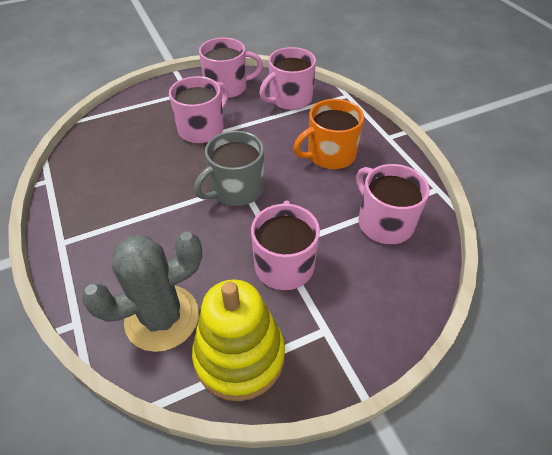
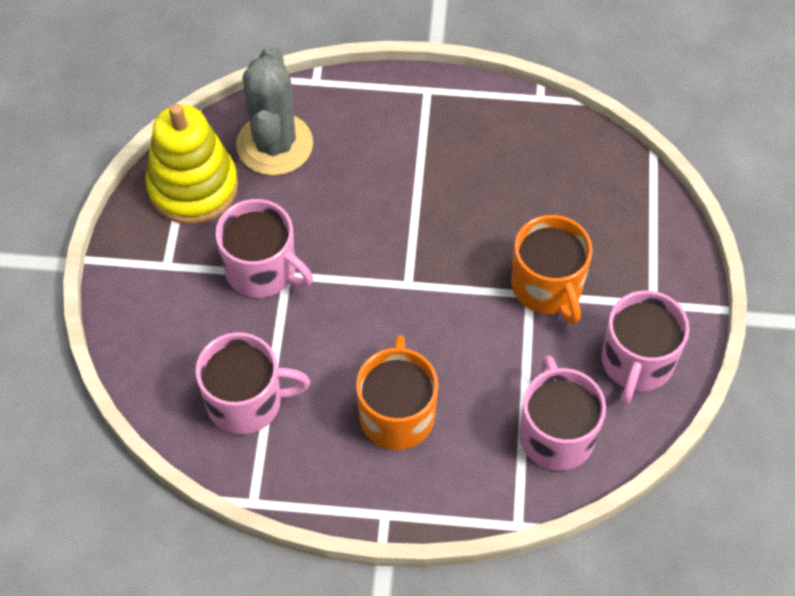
camera: 120 degrees right, 10 degrees up
pink mug [169,76,229,143] -> orange mug [511,215,593,324]
grey mug [194,131,264,206] -> none

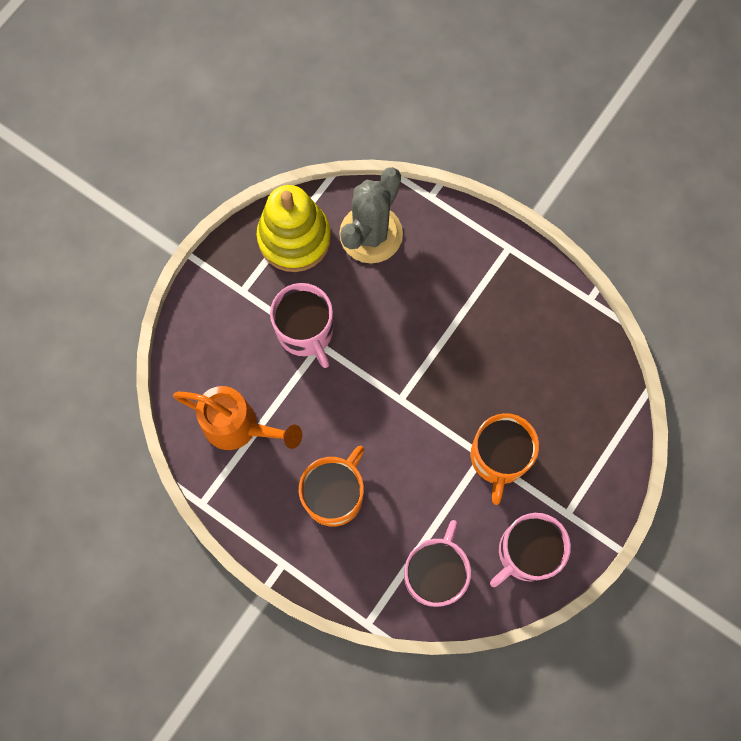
camera: 30 degrees right, 15 degrees up
pink mug [195,332,310,434] -> orange watering can [173,386,302,450]

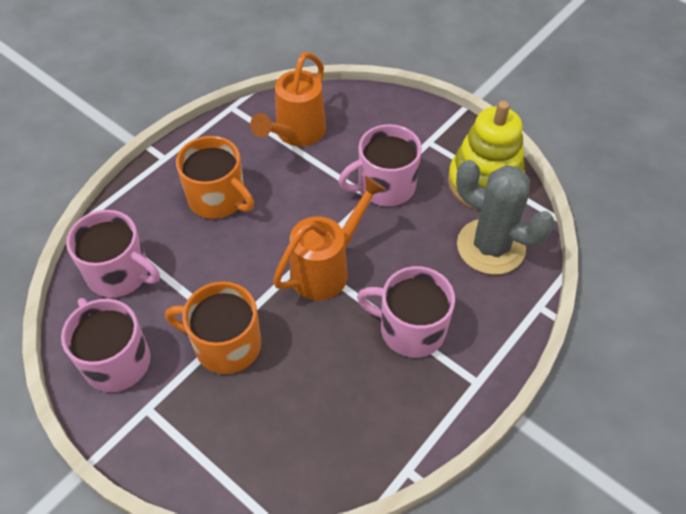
camera: 95 degrees right, 20 degrees down
none -> orange watering can [273,176,386,300]
none -> pink mug [357,266,455,358]

